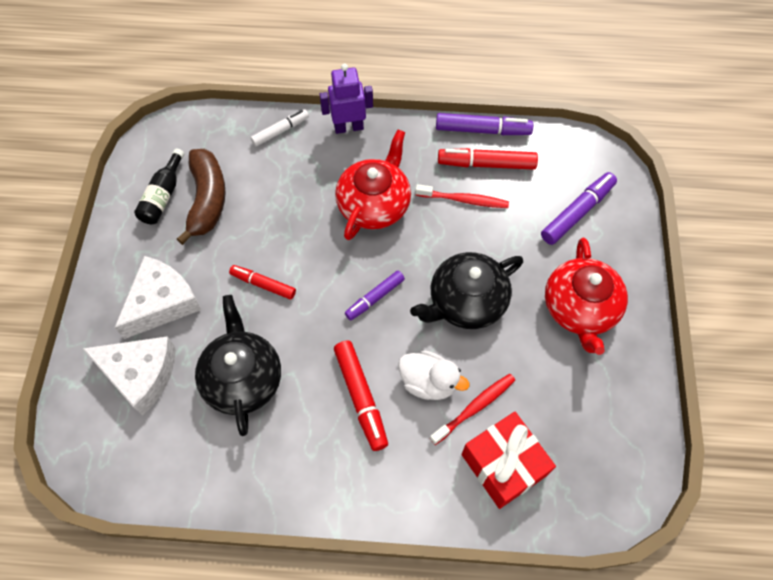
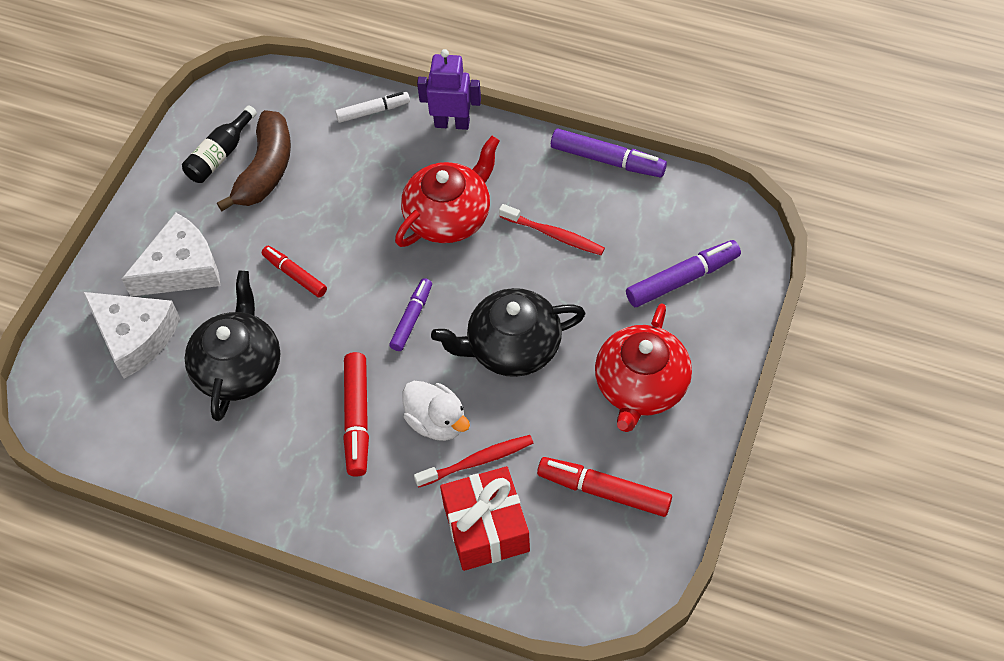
camera: 20 degrees right, 5 degrees down
purple marker [345,271,405,320] -> purple marker turned 135 degrees clockwise [389,278,432,351]
red marker [438,148,538,170] -> red marker moved to [537,457,672,517]

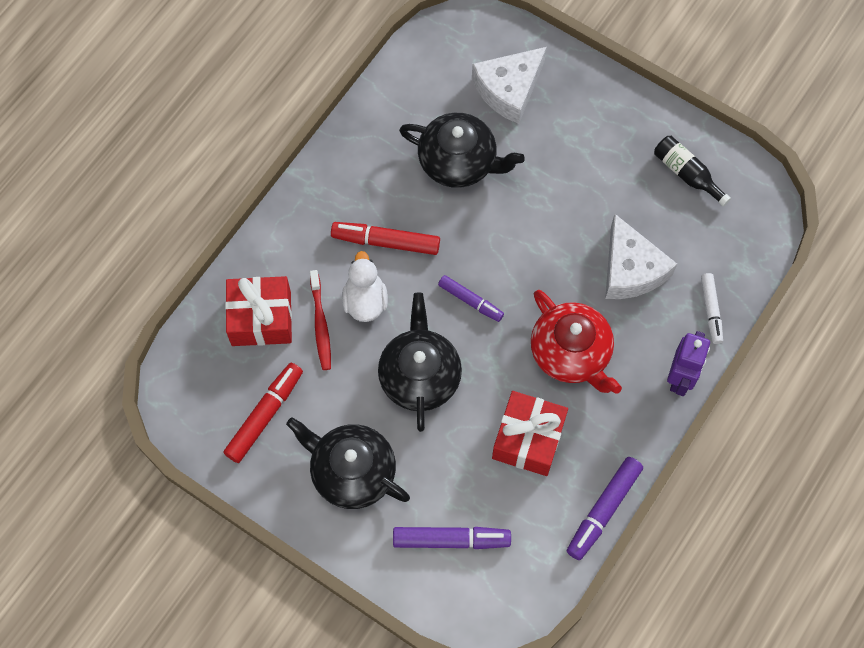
camera: 100 degrees right, 10 degrees up
white cheese [122,212,220,297] -> white cheese moved to [605,214,677,299]
brown banana [217,110,291,211] -> none
red marker [262,246,327,298] -> none
white duck [403,381,470,441] -> white duck turned 120 degrees clockwise [342,251,388,322]
red toothbrush [499,204,605,255] -> red gift [492,391,568,476]
red teapot [595,303,692,432] -> black teapot [286,417,410,509]
purple marker [626,240,741,307] -> purple marker turned 75 degrees counterclockwise [393,527,511,549]

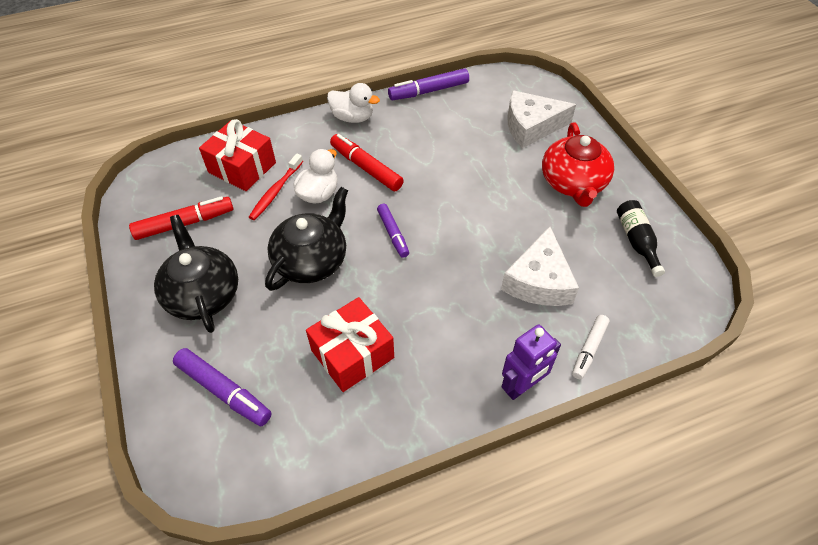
camera: 35 degrees right, 15 degrees down
black teapot [399,113,525,188] -> none
red teapot [531,290,622,394] -> red teapot moved to [542,123,614,207]
purple marker [567,457,643,560] -> purple marker moved to [388,69,469,100]
none -> white duck [327,83,380,123]

